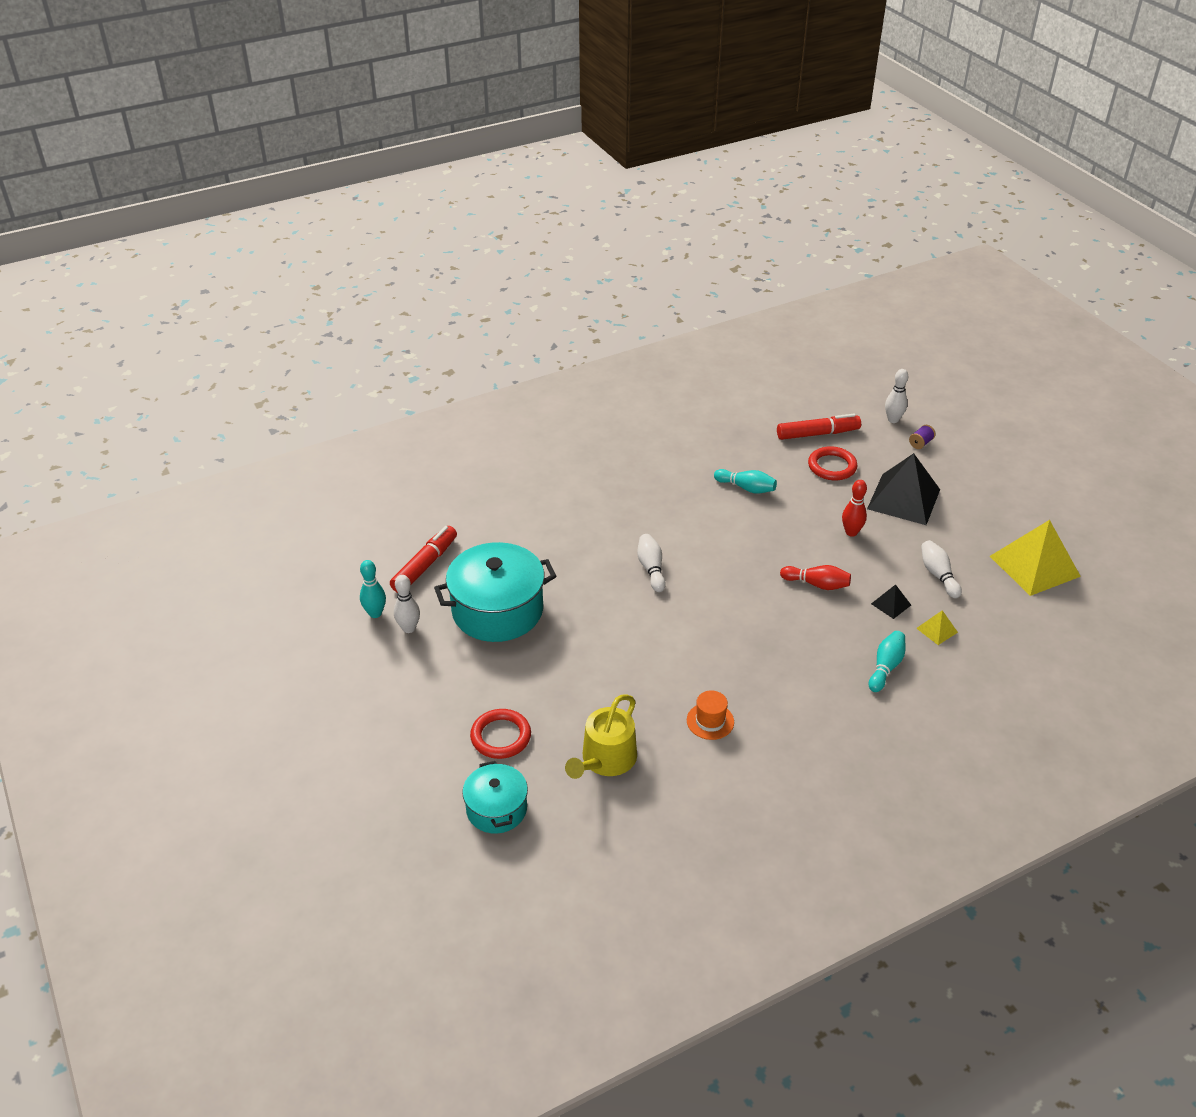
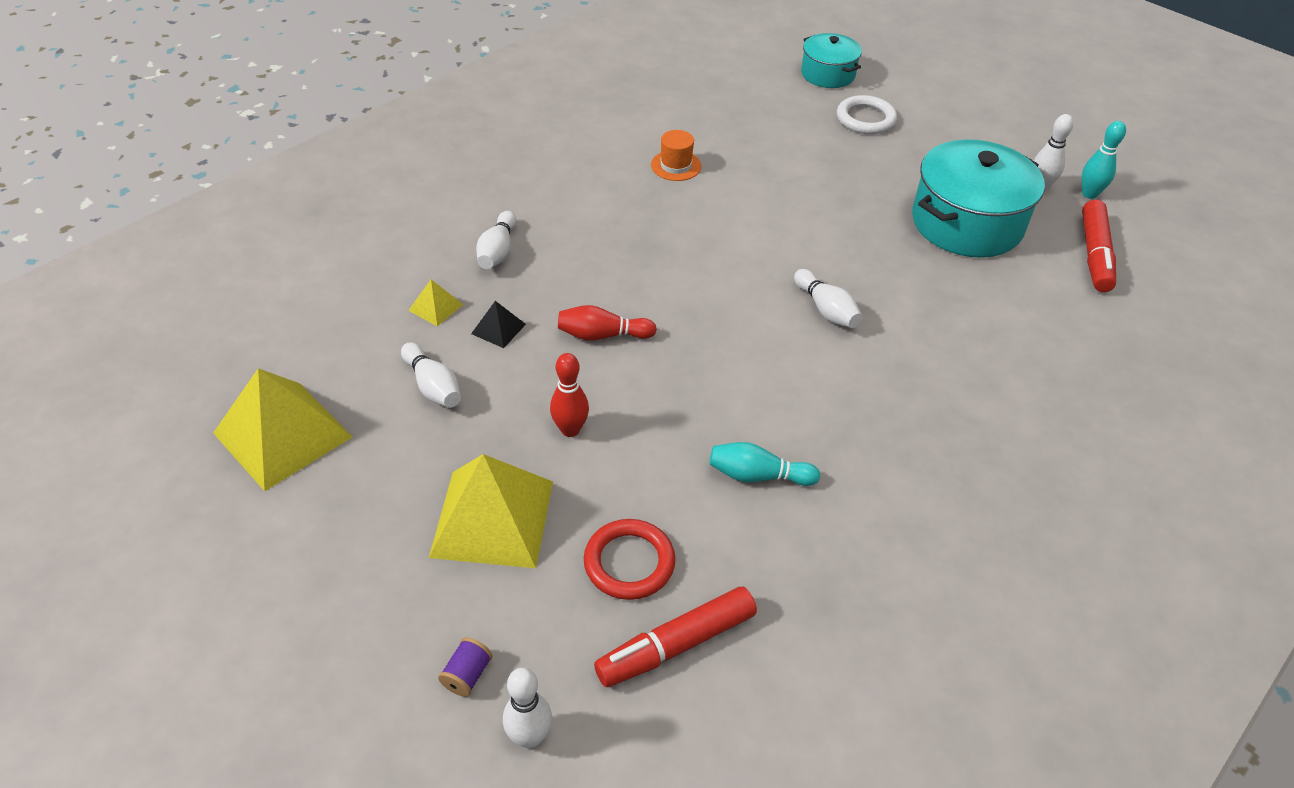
camera: 160 degrees right, 5 degrees up
red ring [470,709,531,759] -> white ring [837,95,897,134]
yellow watering can [565,694,637,779] -> none
black pyramid [867,453,940,525] -> yellow pyramid [429,454,553,568]
turquoise bowling pin [869,631,906,692] -> white bowling pin [476,211,517,269]

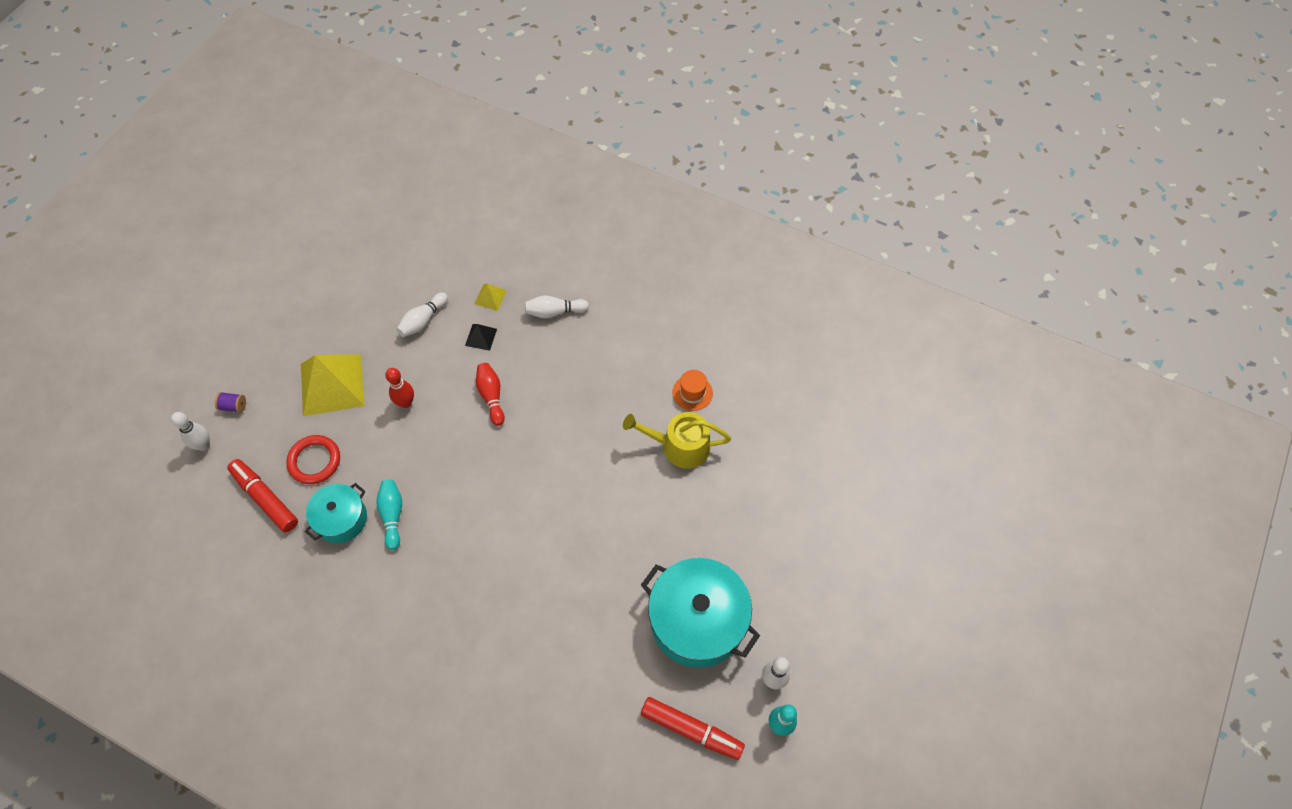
camera: 75 degrees right, 15 degrees up
yellow pyramid [213,368,353,491] -> none
white bowling pin [794,269,862,328] -> none
turquoise pot [801,33,862,88] -> turquoise pot moved to [305,483,367,543]
white ring [837,95,897,134] -> none
red marker [1082,200,1116,292] -> red marker turned 150 degrees counterclockwise [641,697,745,760]
none -> yellow watering can [623,412,731,469]

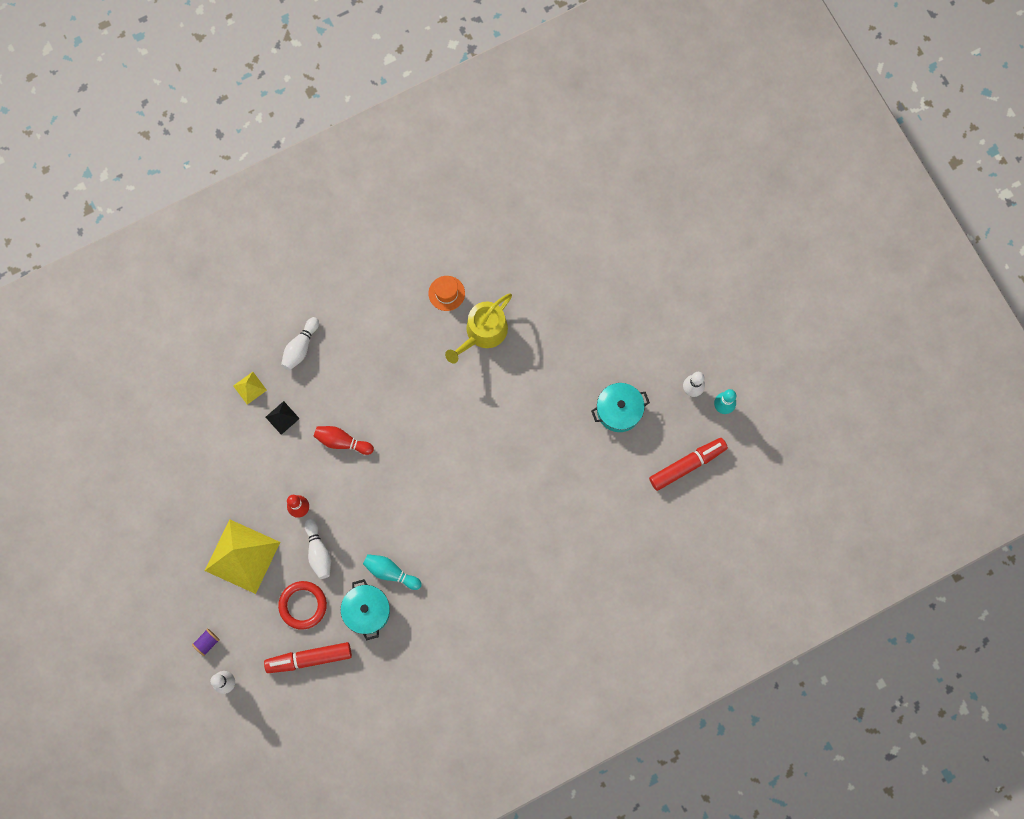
camera: 55 degrees left, 15 degrees up
white bowling pin [396,292,448,337] -> white bowling pin moved to [305,519,331,579]
turquoise pot [641,558,760,668] -> turquoise pot [591,383,650,432], size x0.57

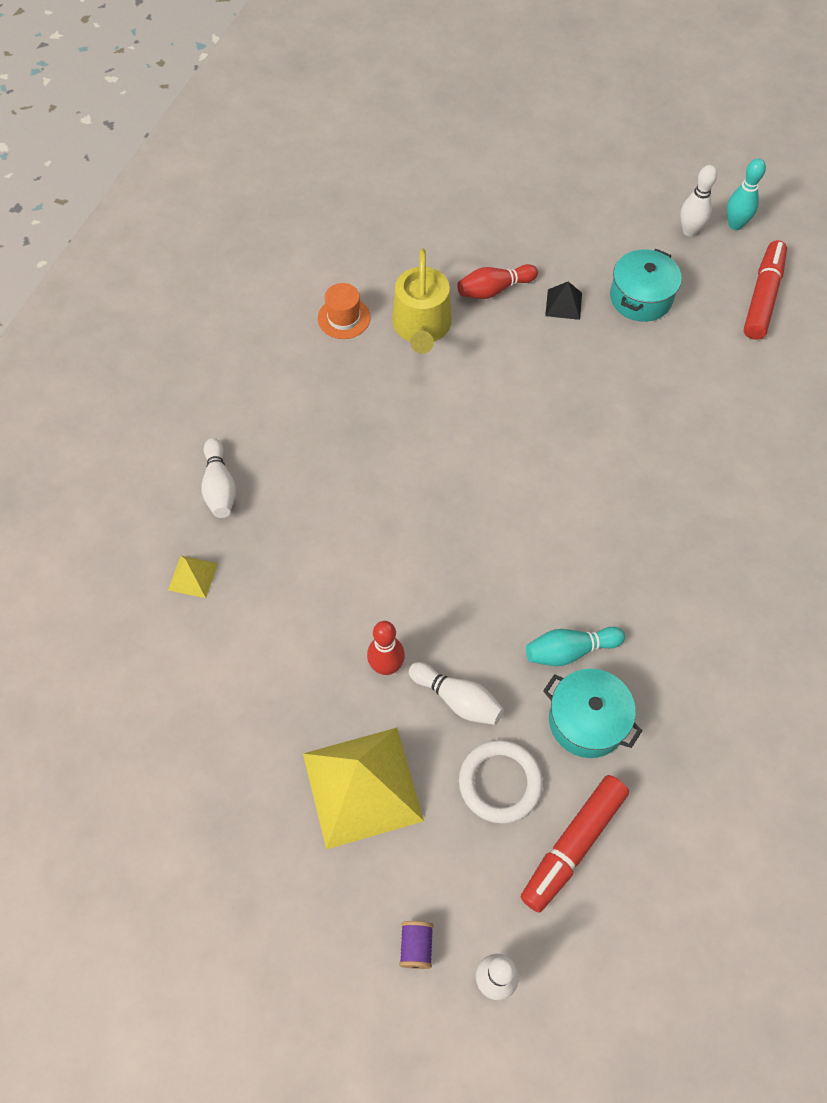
camera: 40 degrees left, 15 degrees down
black pyramid [266,401,300,435] -> black pyramid moved to [545,281,582,320]
red ring [278,581,327,629] -> white ring [459,740,543,823]
red bowling pin [313,426,374,455] -> red bowling pin moved to [457,264,538,299]

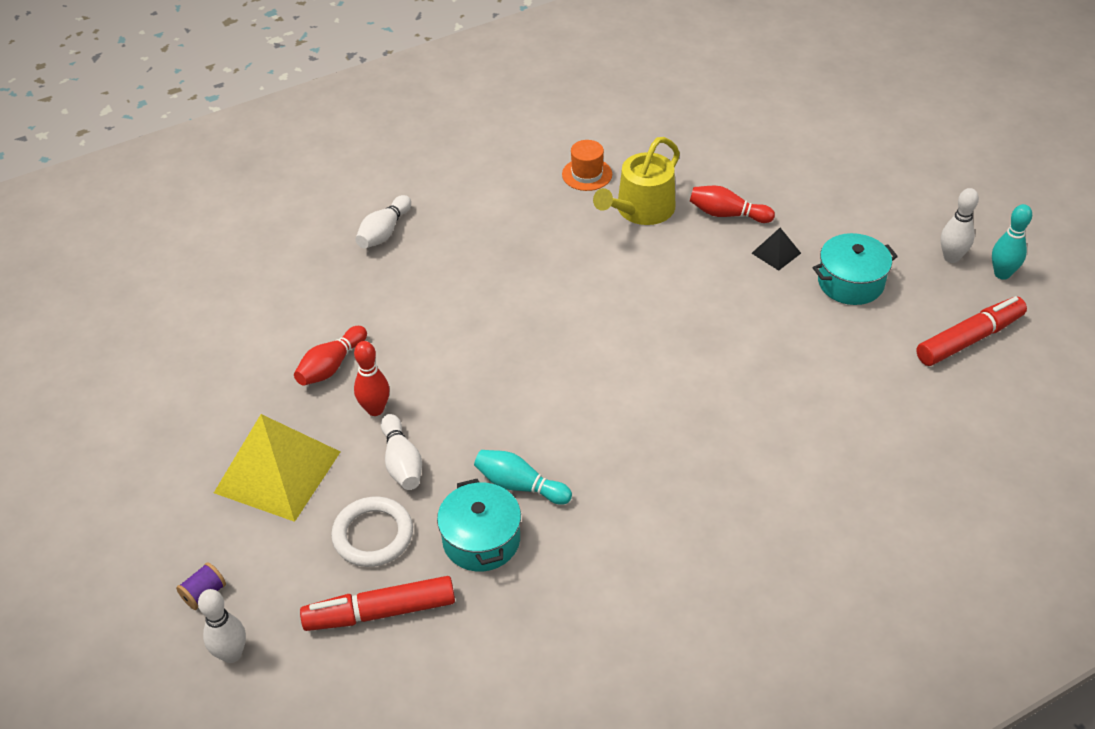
camera: 40 degrees right, 15 degrees down
yellow pyramid [168,556,218,598] -> none
none -> red bowling pin [294,326,367,386]

